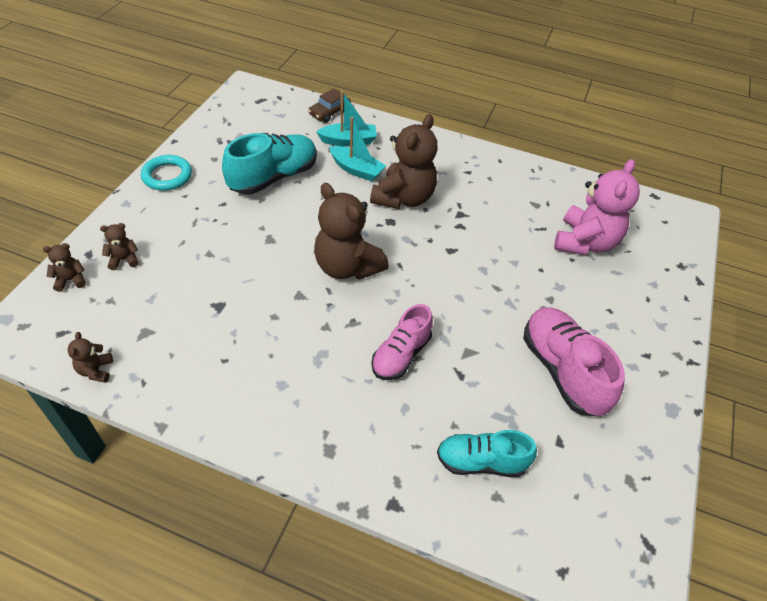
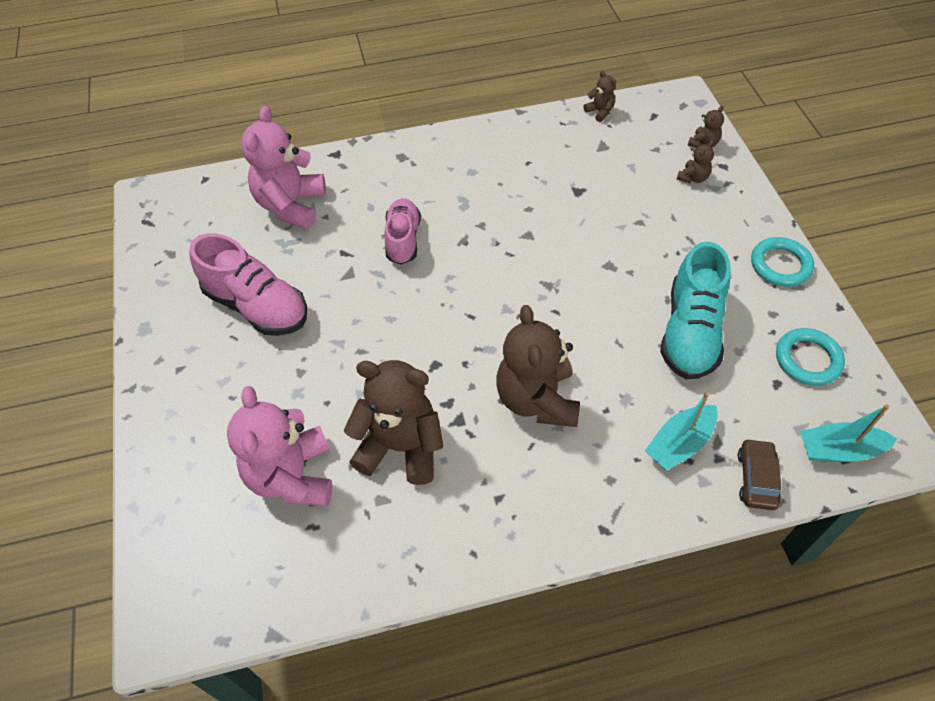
camera: 150 degrees right, 5 degrees up
brown teddy bear [314,183,389,280] -> brown teddy bear moved to [343,360,444,485]
turquoise boat [329,117,386,182] -> turquoise boat moved to [800,404,897,462]
turquoise shoe [437,430,537,477] -> pink teddy bear [241,106,326,229]
none -> turquoise ring [776,328,845,386]

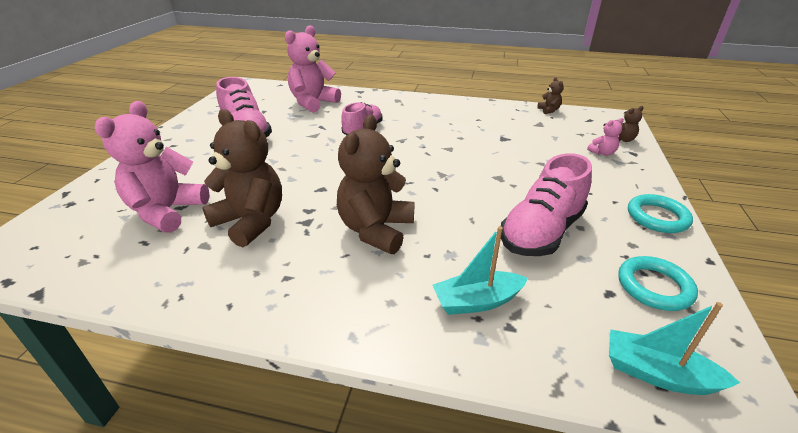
camera: 25 degrees right, 20 degrees down
turquoise shoe [660,242,731,379] -> pink shoe [501,153,592,256]
brown teddy bear [677,140,714,183] -> pink teddy bear [587,118,624,156]
brown car [738,438,781,510] -> none

